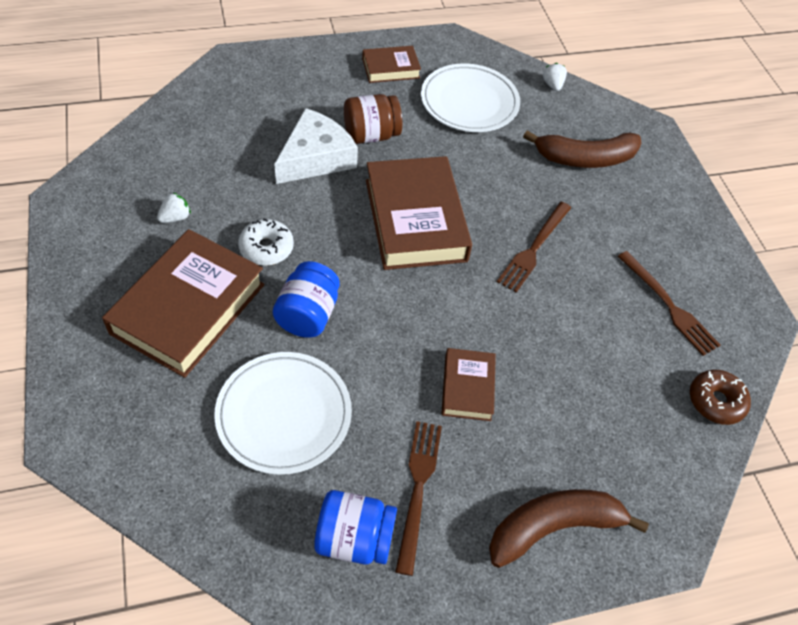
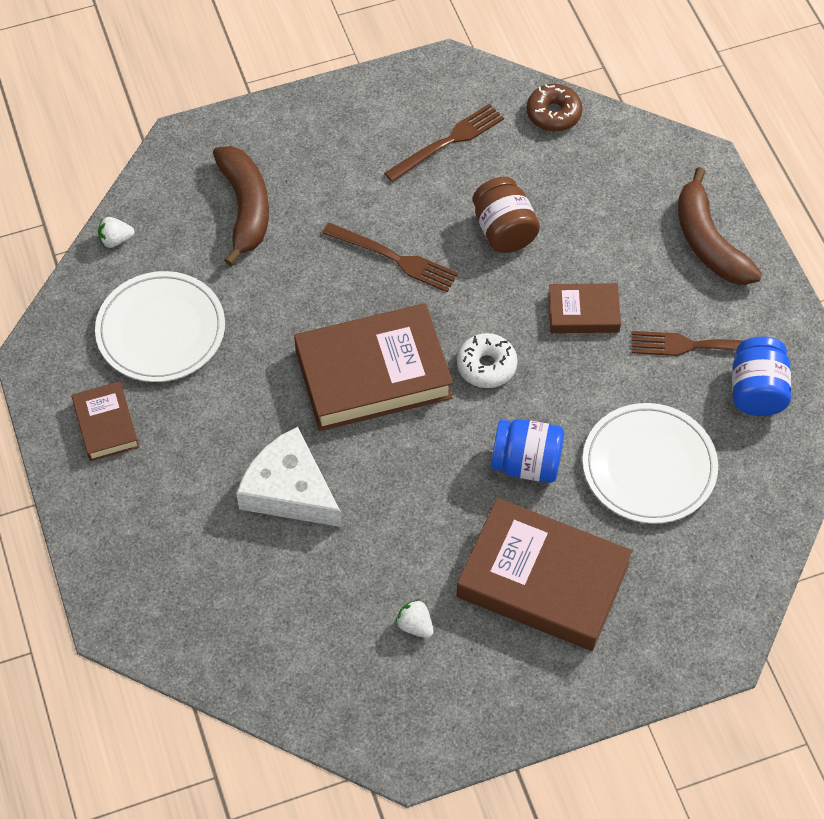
camera: 90 degrees left, 5 degrees up
white donut [238,219,294,266] -> white donut moved to [457,333,518,388]
brown jar [344,94,402,144] -> brown jar moved to [473,177,540,253]

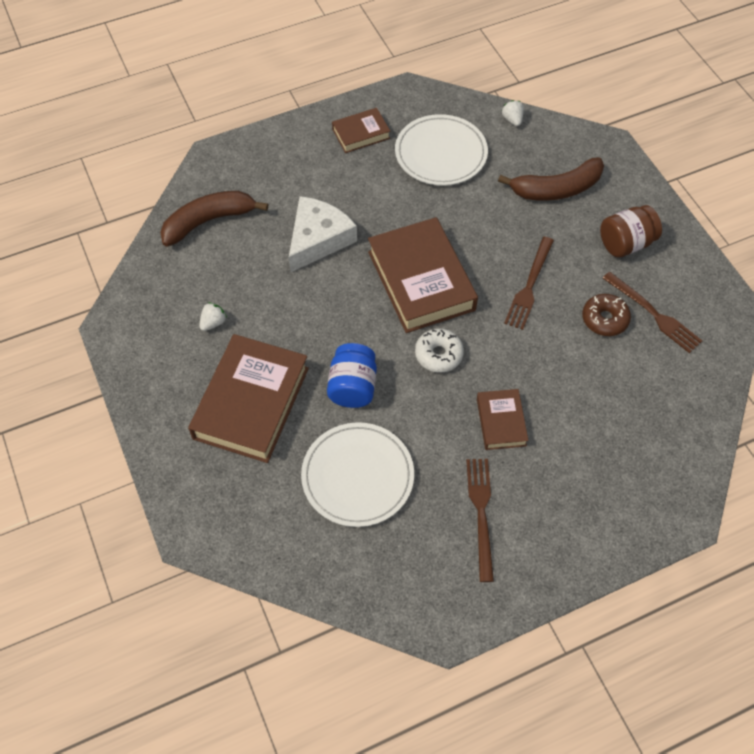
camera: 85 degrees right, 0 degrees up
brown jar [473,177,540,253] -> brown jar moved to [600,205,662,258]
brown donut [526,84,583,132] -> brown donut moved to [582,294,631,336]
brown banana [678,167,762,285] -> brown banana moved to [160,191,268,247]
blue jar [733,337,791,416] -> none

